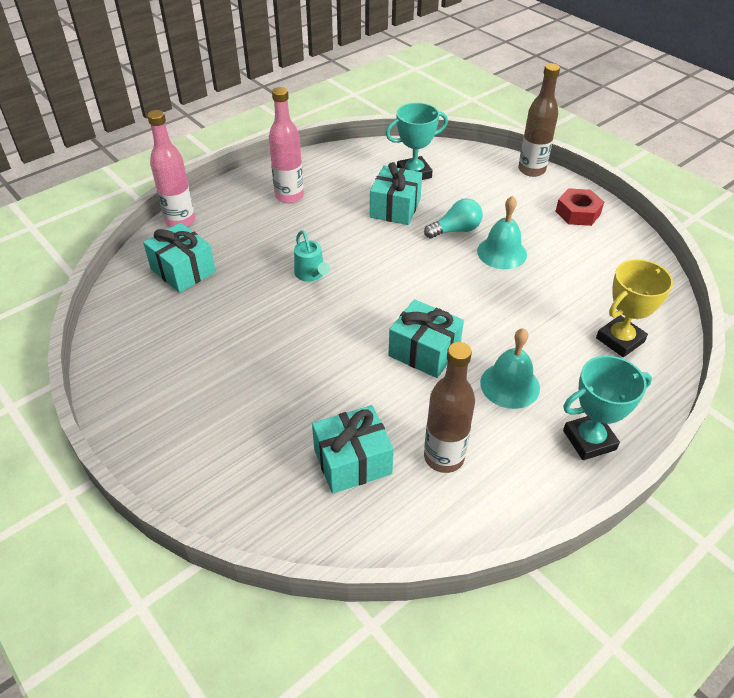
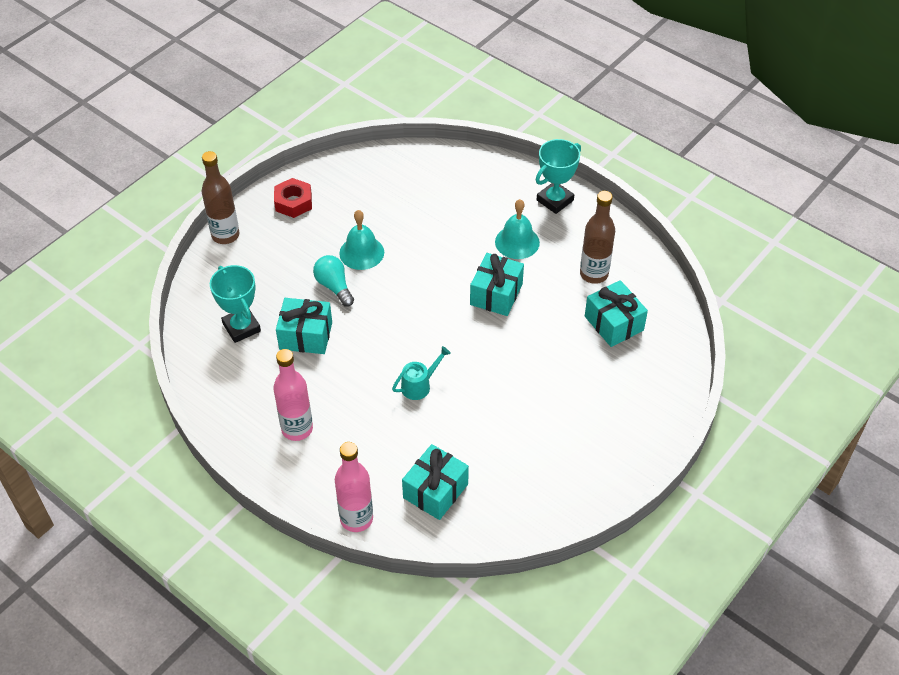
camera: 100 degrees left, 5 degrees up
turquoise trophy [563,356,652,460] -> turquoise trophy turned 75 degrees clockwise [536,139,581,214]
yellow trophy [596,259,673,357] -> none

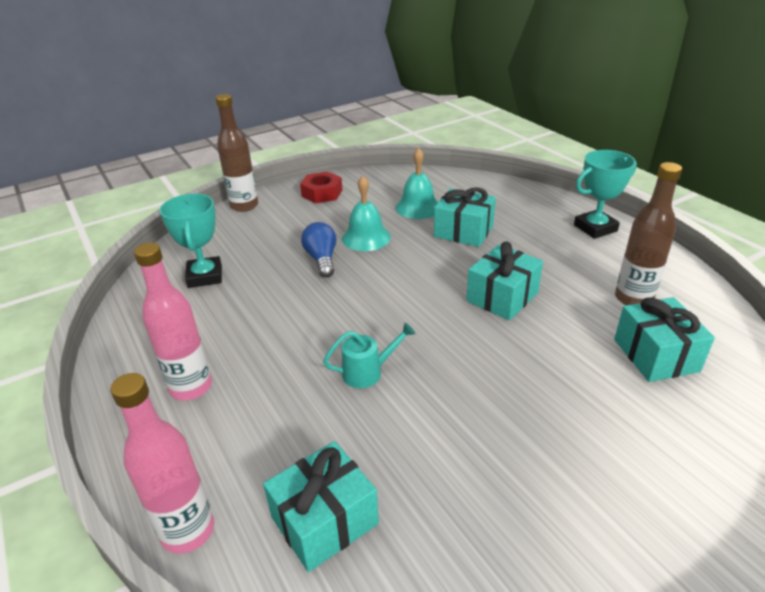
camera: 20 degrees right, 15 degrees down
turquoise gift [276,298,332,354] -> turquoise gift moved to [434,187,496,247]
turquoise light bulb [313,255,354,307] -> blue light bulb [301,222,336,278]
turquoise bell [495,199,540,259] -> turquoise bell moved to [395,148,438,219]

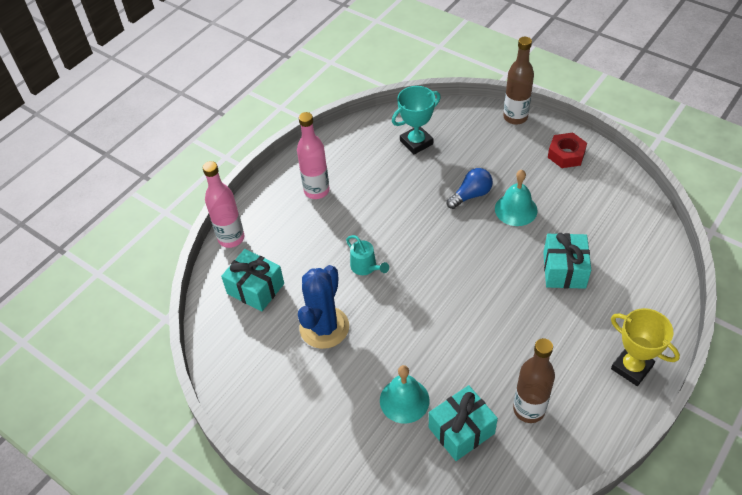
camera: 70 degrees right, 15 degrees up
turquoise bell [395,148,438,219] -> turquoise bell moved to [380,365,429,424]
turquoise gift [466,242,543,320] -> none
turquoise trophy [574,150,637,239] -> yellow trophy [611,308,680,386]
none -> blue cactus [298,265,349,349]

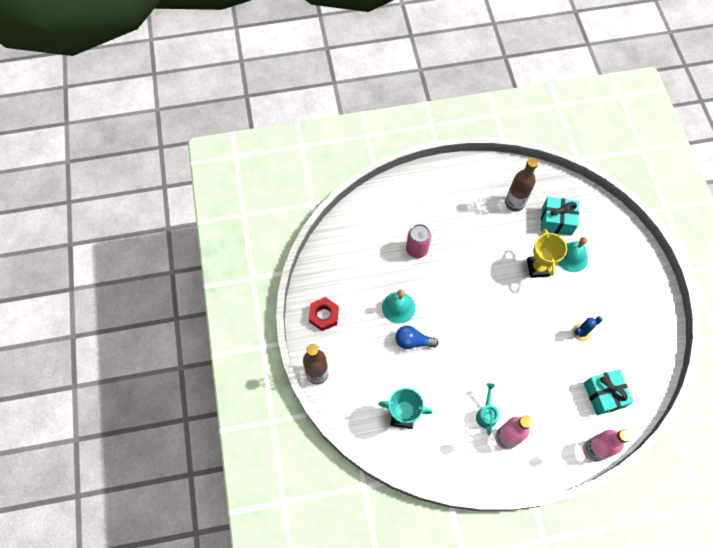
camera: 140 degrees left, 15 degrees up
blue cactus [298,265,349,349] -> blue cactus [572,316,603,342], size x0.53
turquoise watering can [346,235,389,275] -> turquoise watering can moved to [476,383,500,436]
turquoise gift [543,233,591,289] -> pink can [406,224,431,258]
yellow trophy [611,308,680,386] -> yellow trophy moved to [527,229,567,278]

